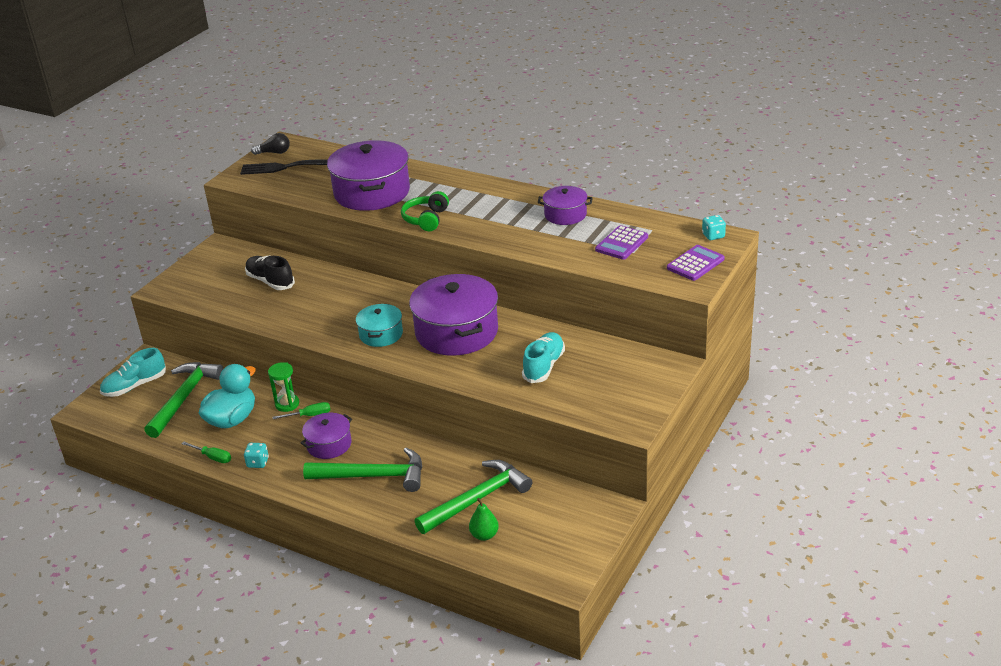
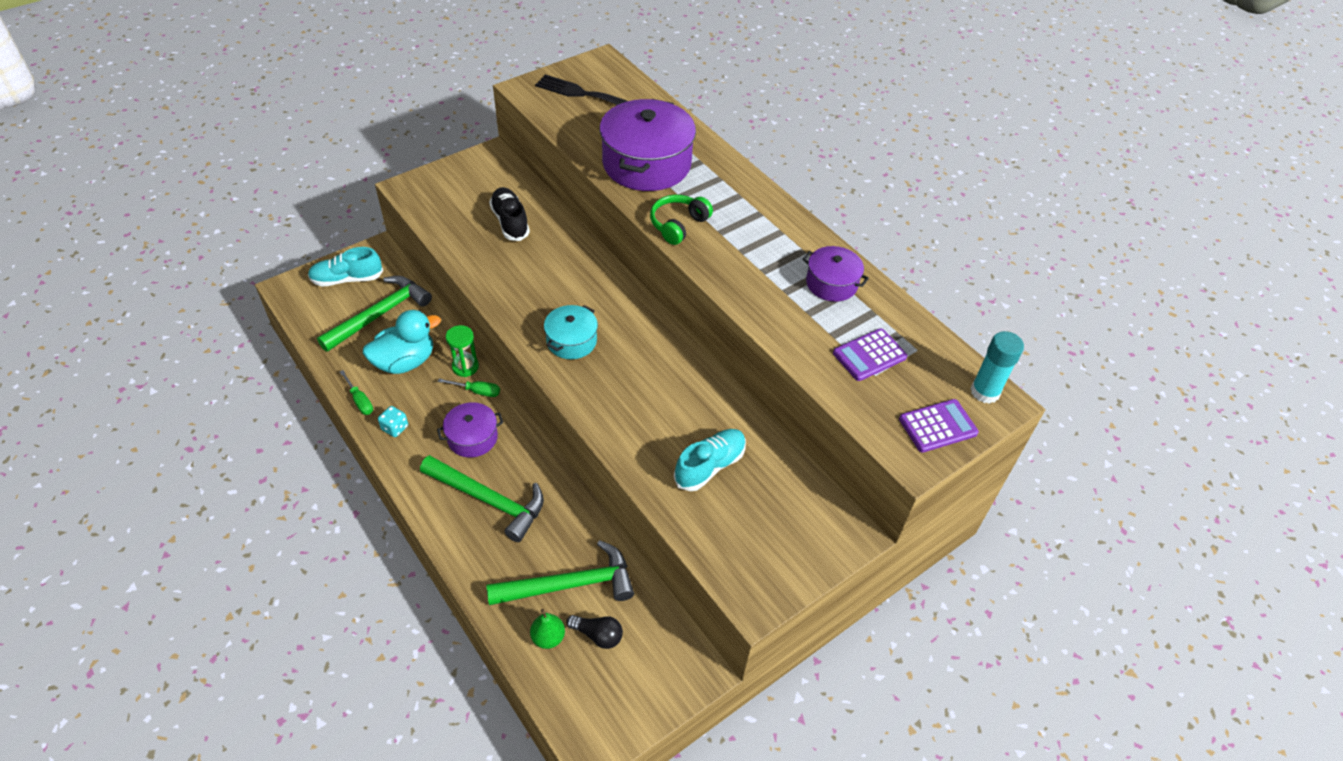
camera: 20 degrees right, 15 degrees up
black light bulb [251,133,290,155] -> black light bulb moved to [567,615,623,649]
purple pot [409,274,498,356] -> none
turquoise dice [702,215,726,240] -> turquoise glue stick [970,331,1024,404]

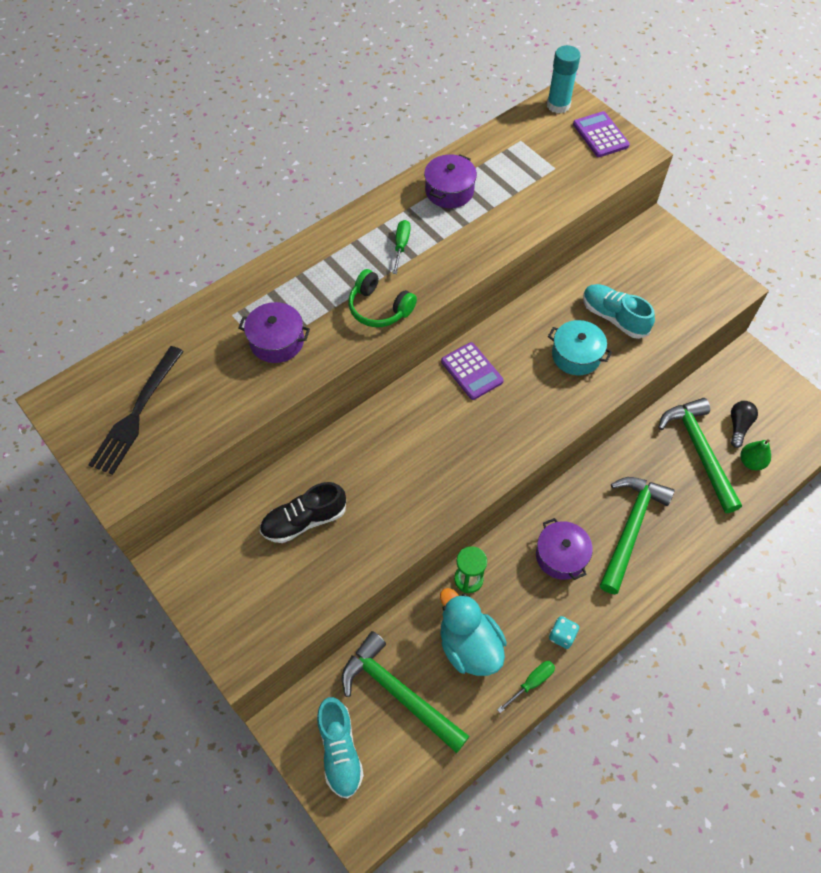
camera: 90 degrees left, 10 degrees up
green screwdriver [438,378,500,397] -> green screwdriver moved to [392,220,411,274]
turquoise pot [544,305,598,359] -> turquoise pot moved to [548,320,612,375]
purple pot [599,99,696,191] -> purple pot [238,302,310,363], size x0.53
purple calculator [833,328,907,381] -> purple calculator moved to [441,342,504,400]

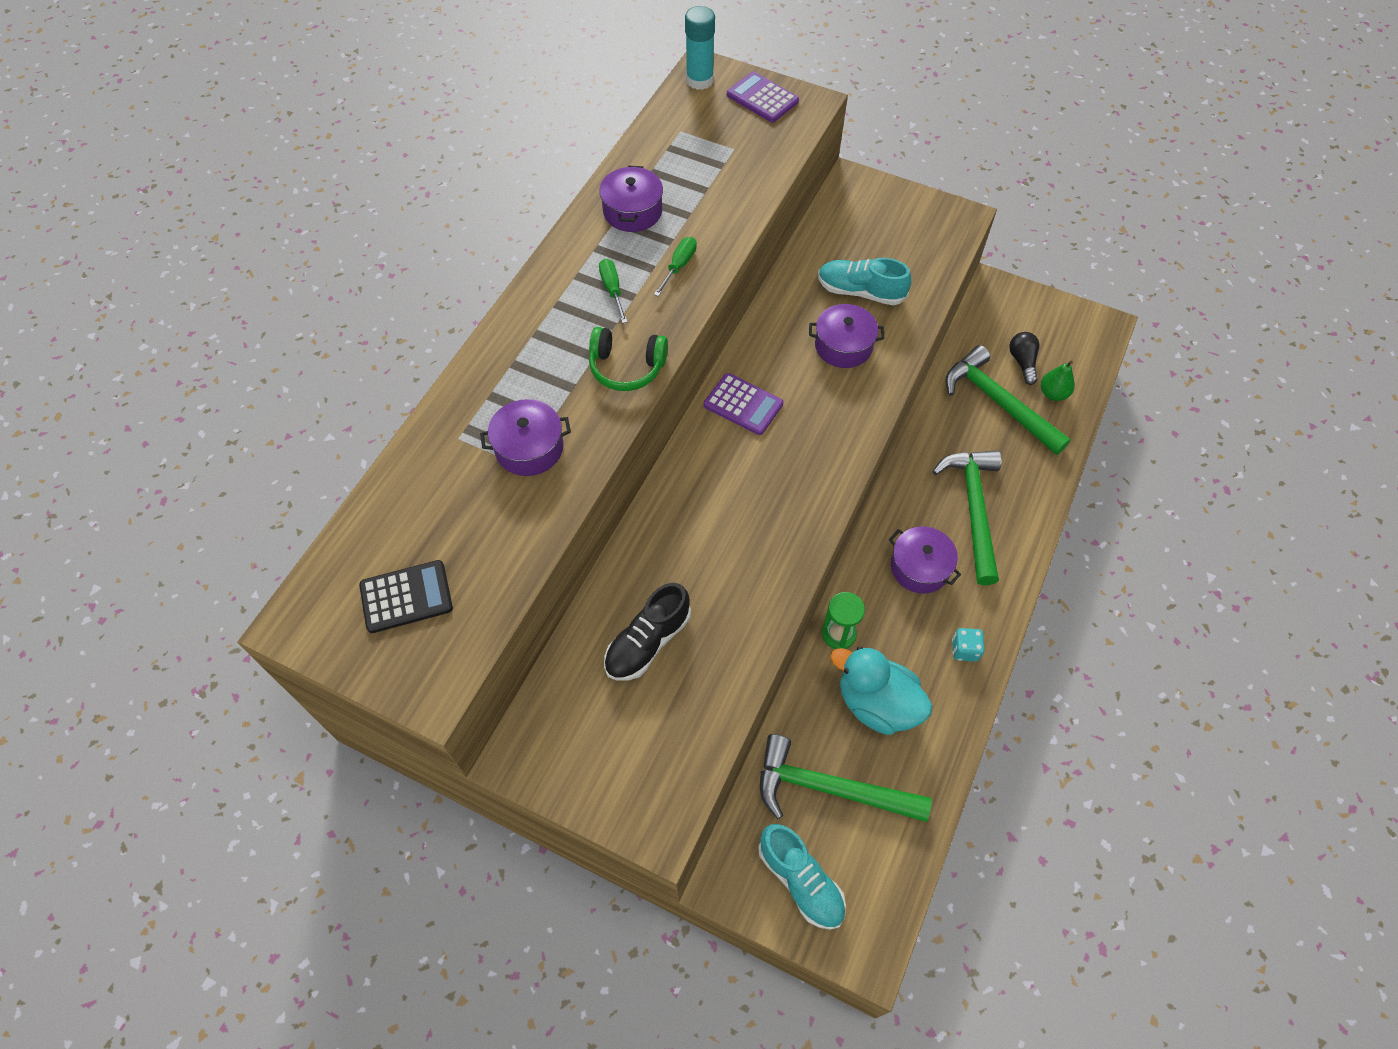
camera: 25 degrees left, 0 degrees up
black fork [88,346,184,475] -> black calculator [359,560,453,633]
green screwdriver [497,661,555,713] -> green screwdriver moved to [654,237,697,296]
turquoise pot [548,320,612,375] -> purple pot [809,304,884,368]

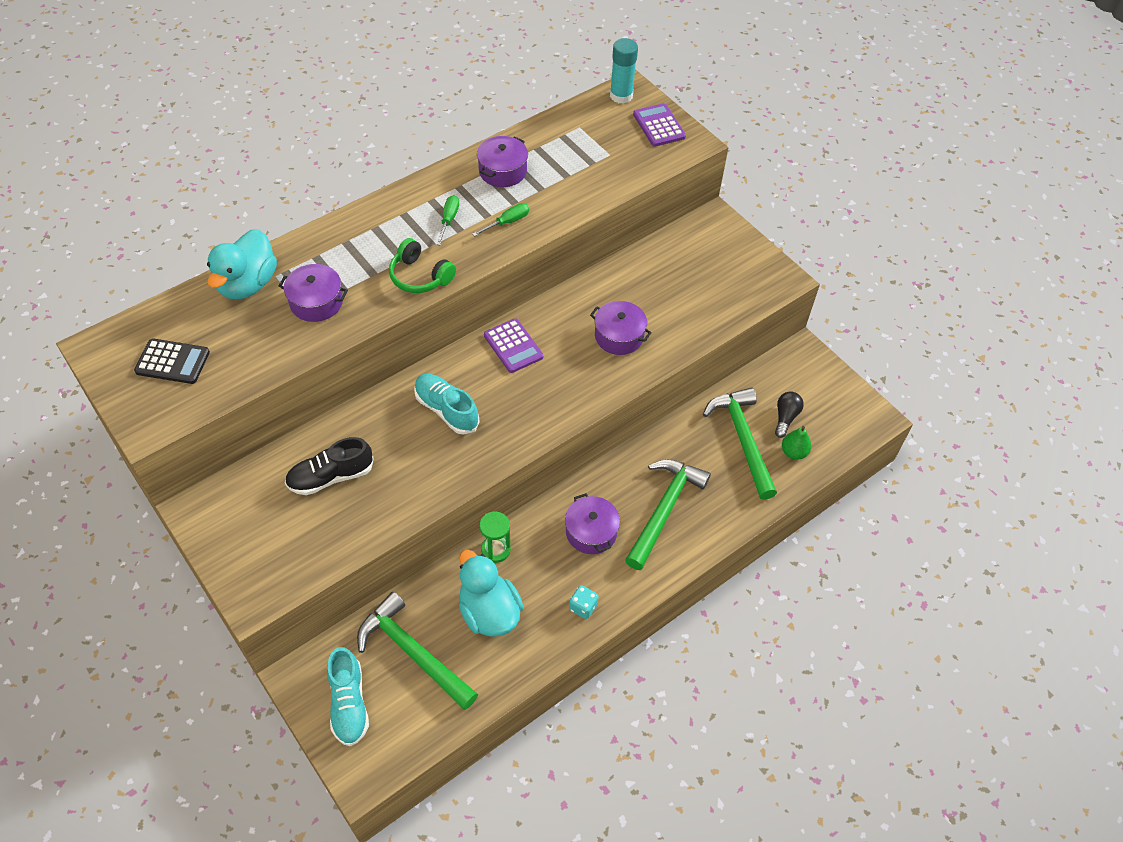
camera: 25 degrees right, 5 degrees down
turquoise shoe [818,258,911,305] -> turquoise shoe moved to [414,374,480,435]
none -> turquoise duck [207,229,277,299]

